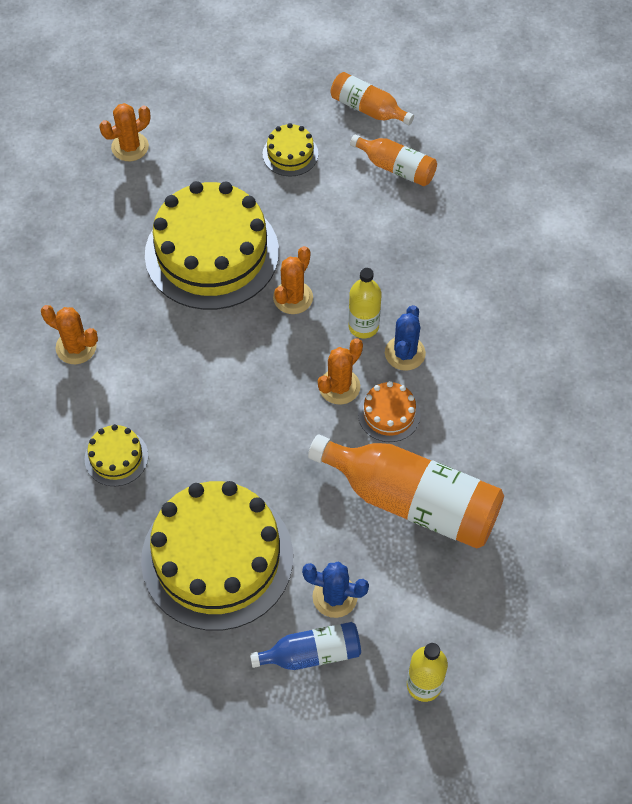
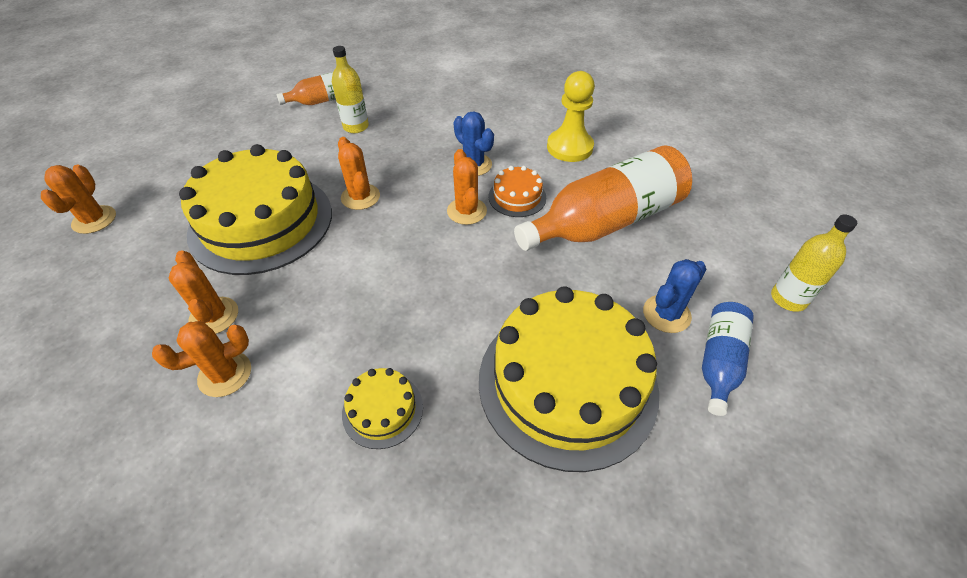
camera: 55 degrees left, 10 degrees down
yellow cake [263,123,318,176] -> none
orange bottle [331,72,414,125] -> none
yellow bottle [348,268,382,338] -> yellow bottle moved to [332,46,369,133]
none -> orange cactus [169,250,238,334]
none -> yellow pawn [547,71,595,162]

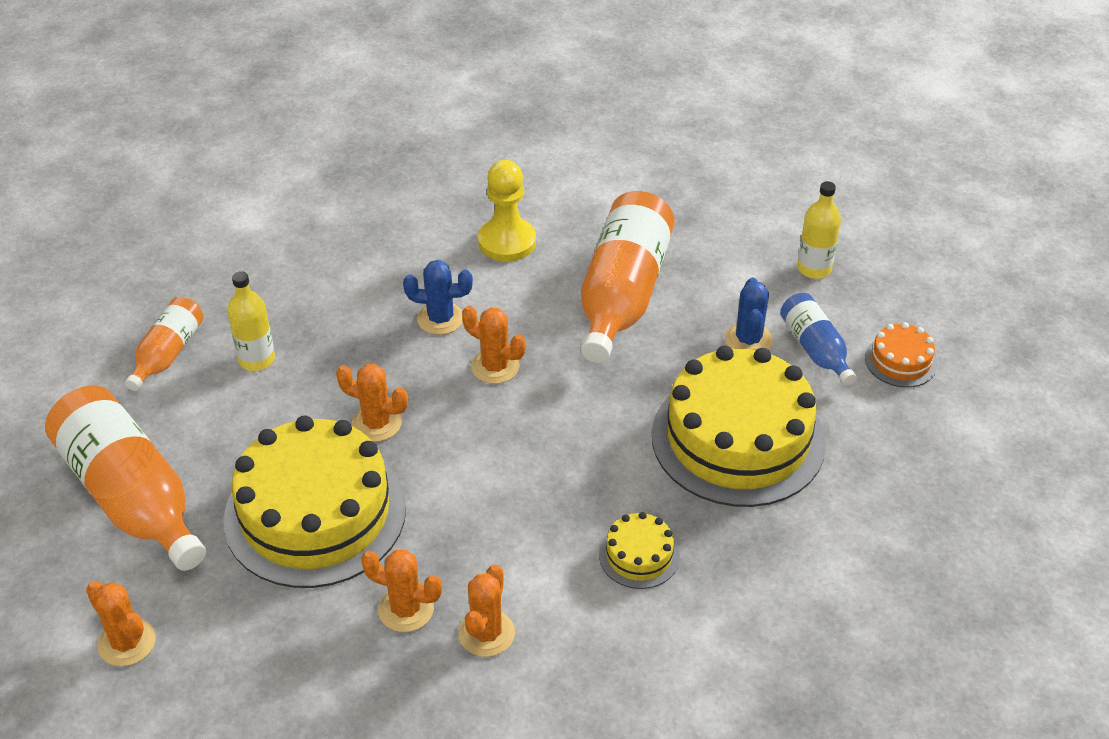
camera: 45 degrees left, 5 degrees down
orange cake [489,166,546,217] -> orange cake moved to [865,322,938,387]
none -> orange bottle [45,386,206,571]

